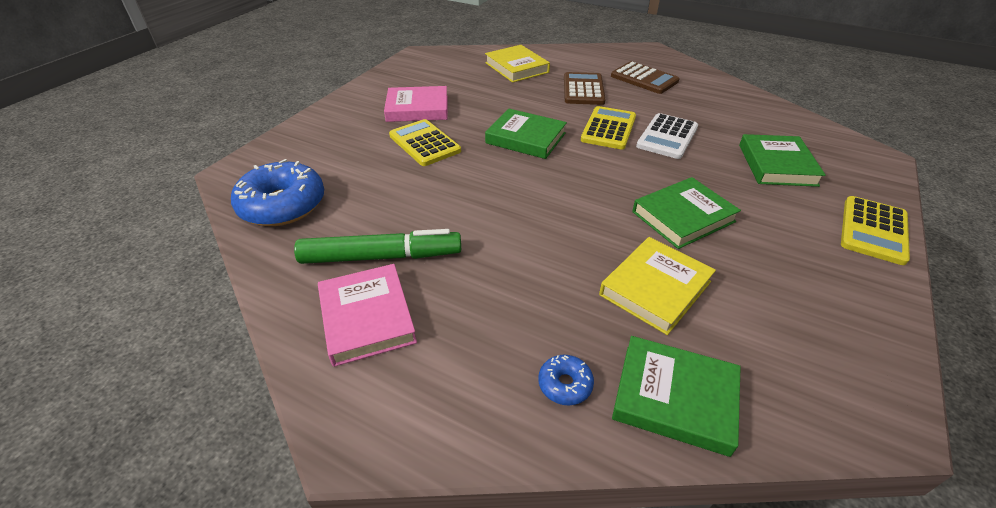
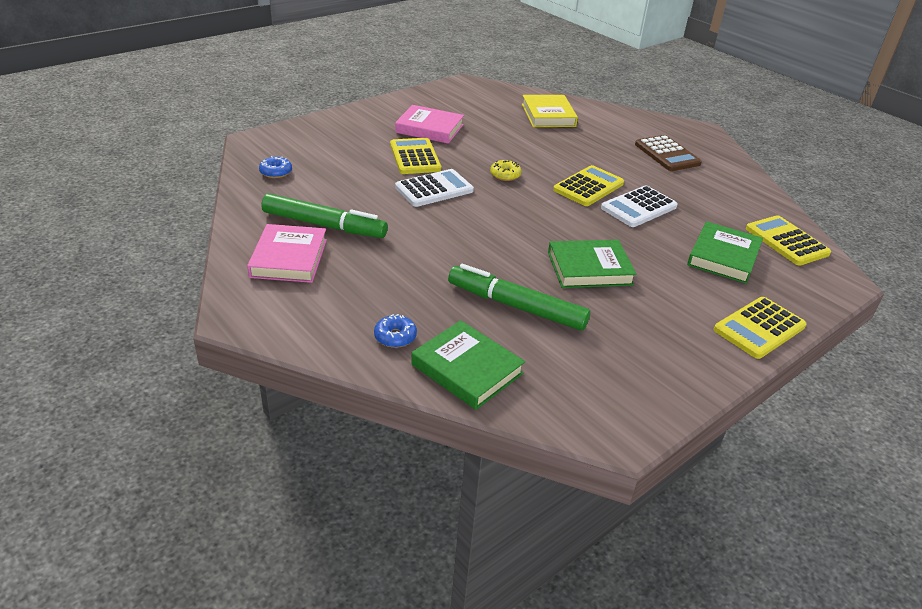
camera: 20 degrees right, 5 degrees down
blue donut [231,159,324,226] -> blue donut [259,156,292,178], size x0.45
green book [485,109,567,159] -> yellow donut [490,160,522,181]
brown calculator [564,72,606,105] -> none
yellow book [599,237,716,335] -> green marker [448,264,590,331]
none -> white calculator [395,169,474,207]
none -> yellow calculator [746,215,831,266]

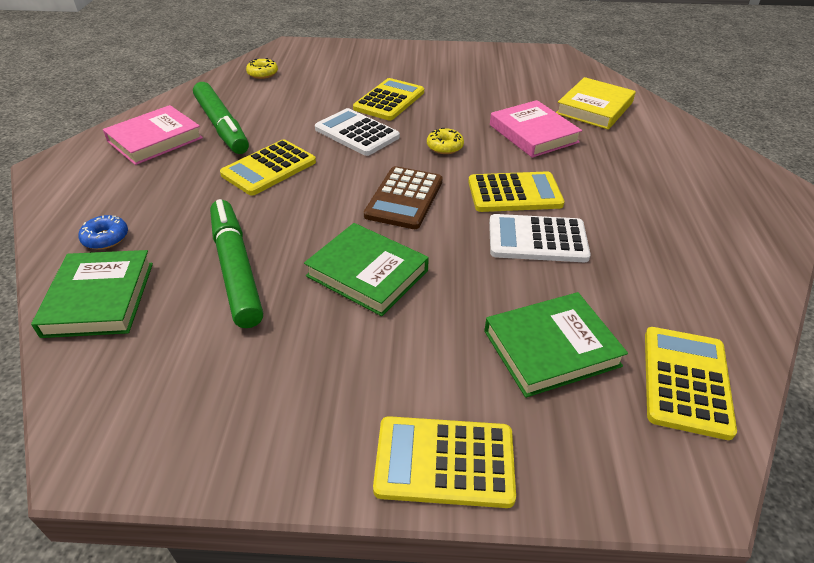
camera: 45 degrees right, 5 degrees up
blue donut [259,156,292,178] -> yellow donut [246,58,278,79]
pink book [395,105,464,144] -> pink book moved to [490,100,582,158]
white calculator [395,169,474,207] -> white calculator turned 150 degrees counterclockwise [315,108,400,156]
brown calculator [635,135,702,171] -> brown calculator moved to [364,166,443,229]
none -> yellow calculator [220,139,316,196]

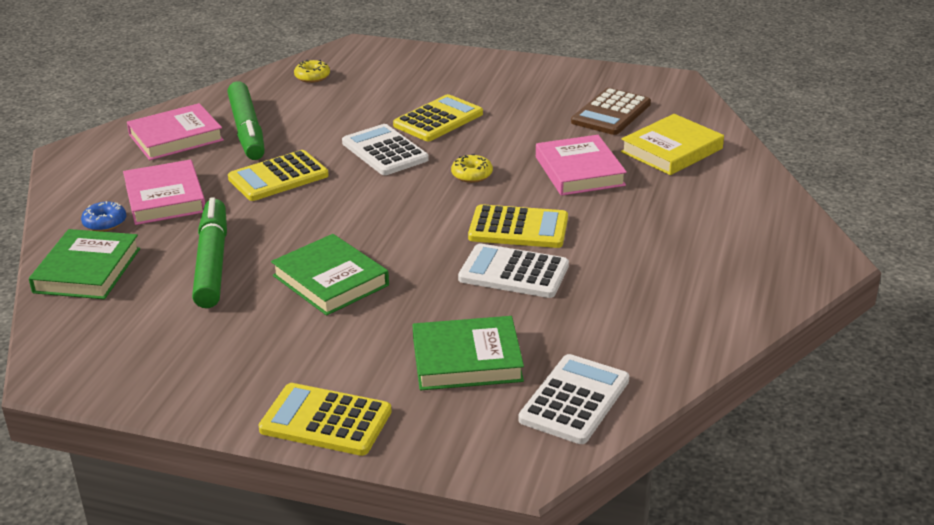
camera: 15 degrees right, 10 degrees down
brown calculator [364,166,443,229] -> brown calculator moved to [571,88,651,135]
yellow calculator [645,327,737,440] -> white calculator [518,354,629,444]
none -> pink book [123,160,205,225]

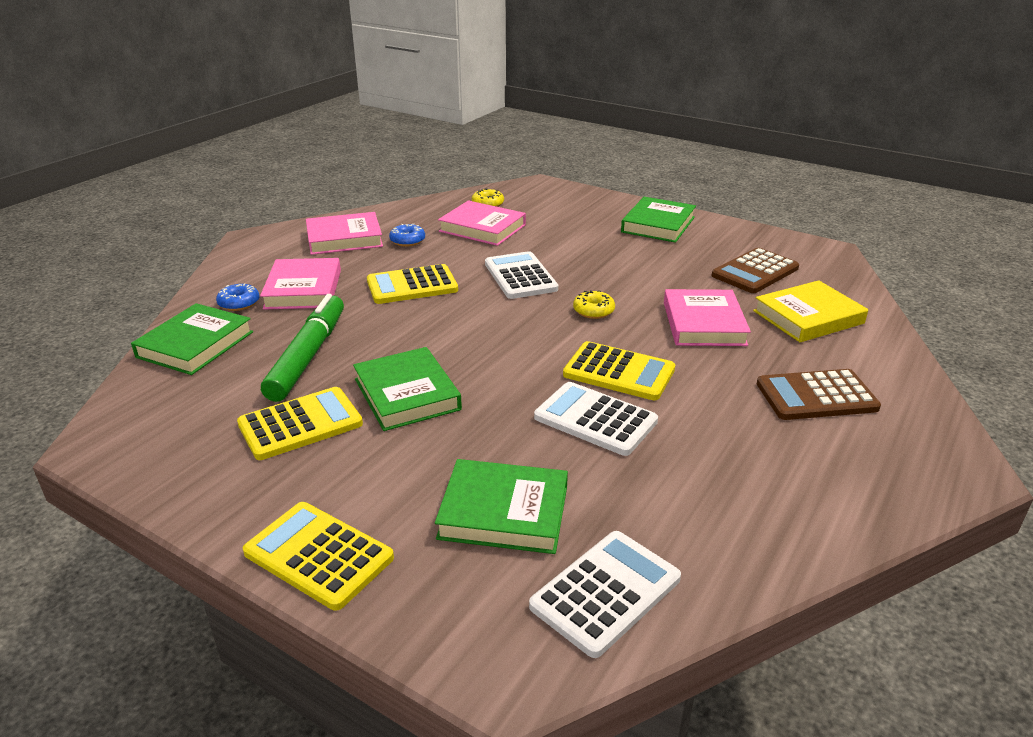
camera: 15 degrees right, 0 degrees up
green marker [227,81,265,160] -> blue donut [389,224,425,246]
yellow calculator [393,94,483,141] -> yellow calculator moved to [237,387,363,460]
none -> pink book [438,200,526,246]
none -> green book [621,197,696,243]
none -> brown calculator [757,369,881,420]

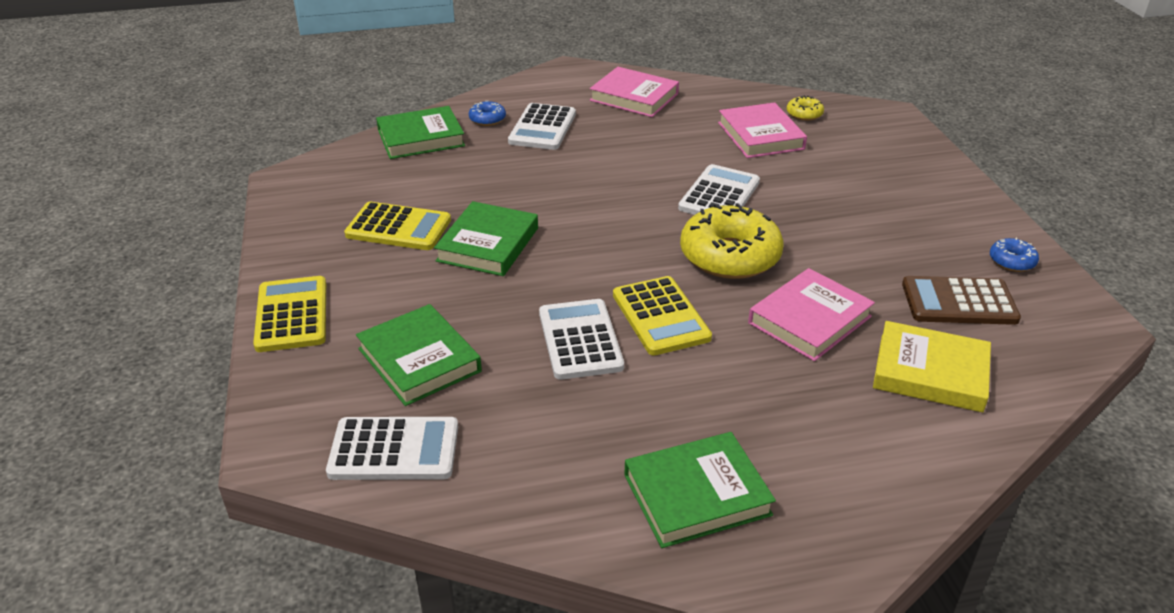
camera: 45 degrees right, 5 degrees up
pink book [260,258,341,310] -> white calculator [508,103,576,150]
green marker [261,294,344,402] -> none
yellow calculator [367,264,458,304] -> none
blue donut [389,224,425,246] -> blue donut moved to [990,238,1039,272]
yellow donut [573,290,615,319] -> yellow donut [680,203,783,279], size x2.22
green book [621,197,696,243] -> green book moved to [624,432,776,548]
brown calculator [757,369,881,420] -> none

